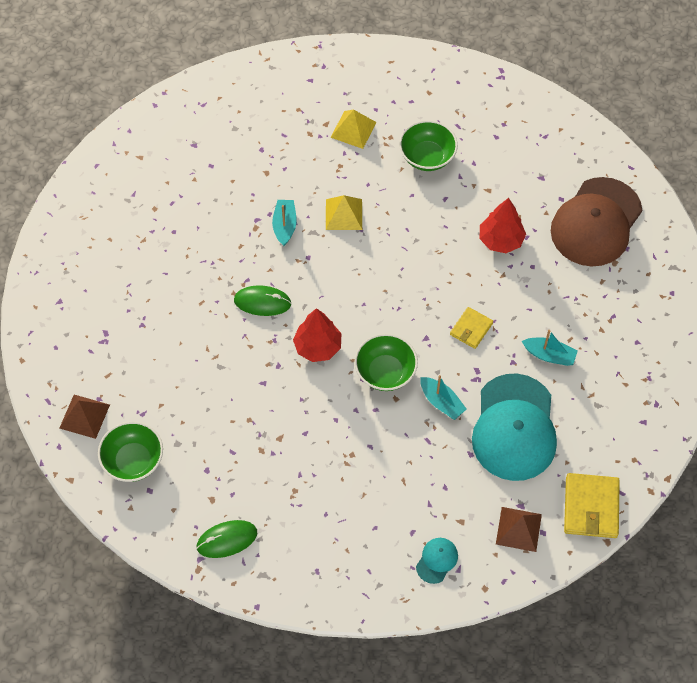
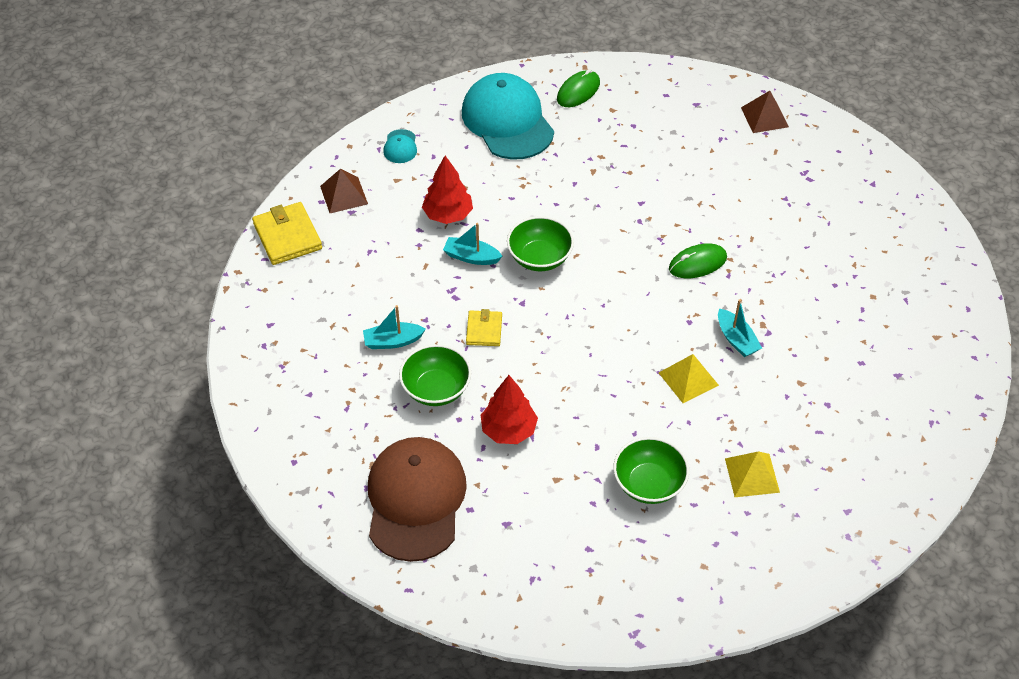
camera: 150 degrees right, 10 degrees down
green bowl [98,421,163,482] -> green bowl moved to [399,344,471,406]
red tree [293,308,341,362] -> red tree moved to [422,156,473,224]
turquoise cap [472,374,557,481] -> turquoise cap moved to [462,73,554,159]

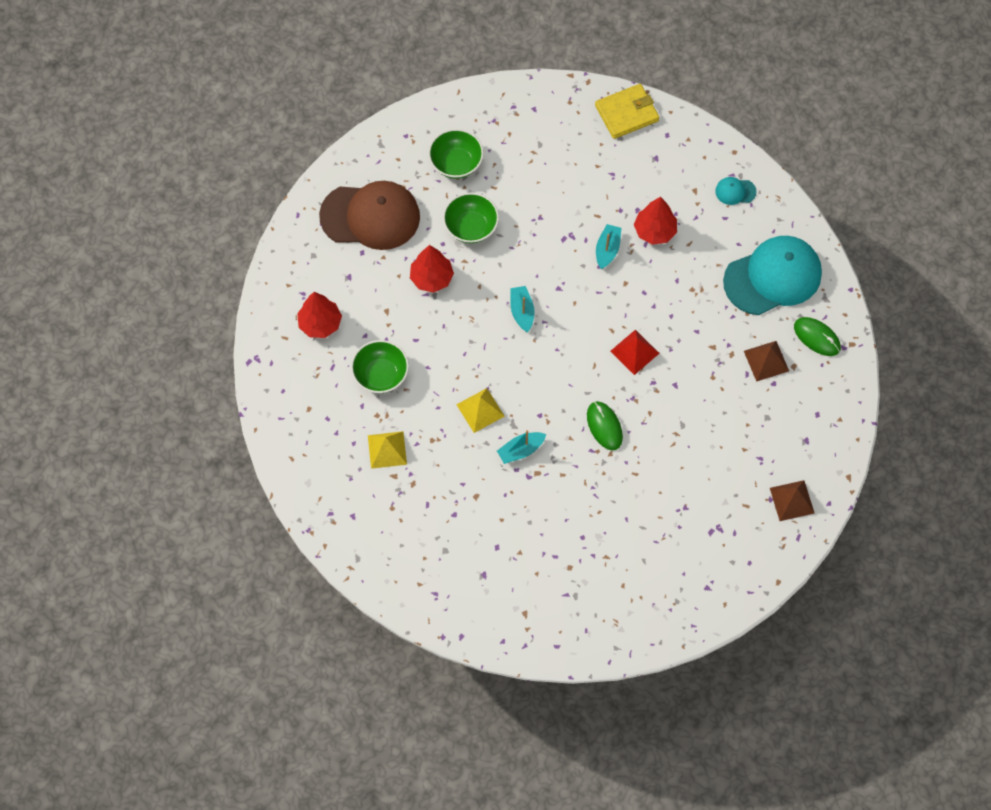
camera: 90 degrees right, 15 degrees up
brown pyramid [320,169,368,213] -> brown pyramid moved to [744,341,789,382]
turquoise boat [363,305,426,349] -> turquoise boat moved to [510,286,535,332]
yellow wallet [466,309,502,346] -> none
green bowl [507,216,574,271] -> green bowl moved to [428,129,484,179]
none -> red tree [297,292,342,338]
none -> red pyramid [610,330,660,375]

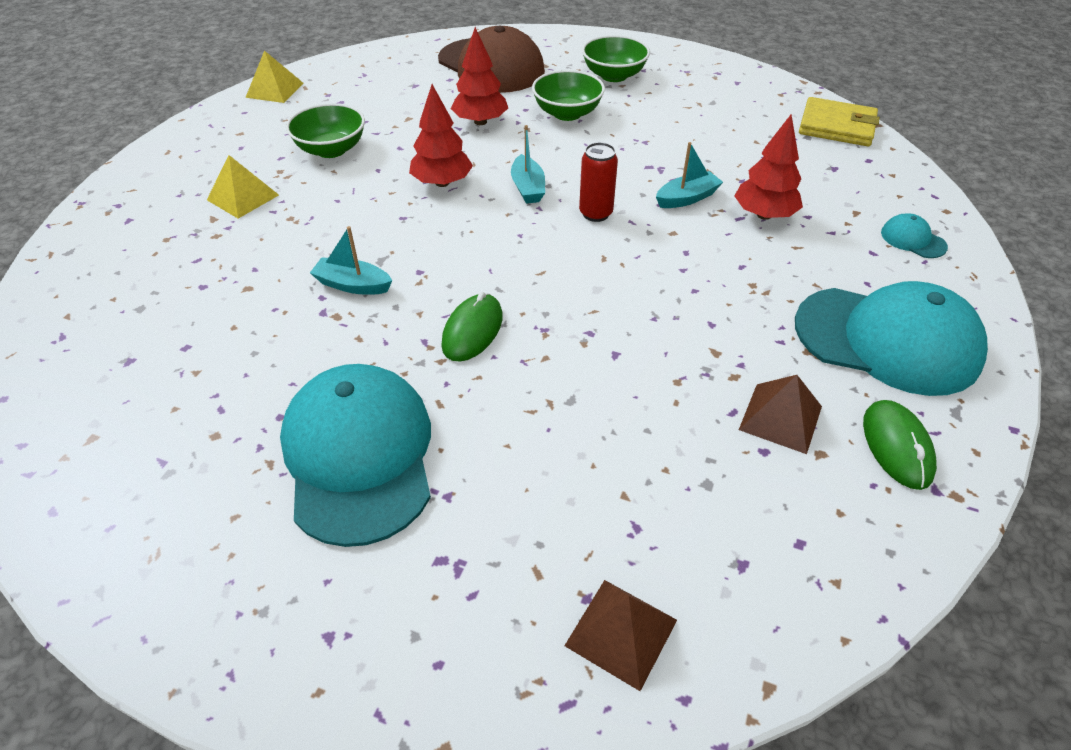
camera: 45 degrees right, 20 degrees down
red tree [297,292,342,338] -> red tree moved to [409,84,473,187]
yellow pyramid [456,388,505,433] -> yellow pyramid moved to [245,51,303,103]
turquoise boat [510,286,535,332] -> turquoise boat turned 135 degrees clockwise [511,125,545,204]
red pyramid [610,330,660,375] -> none
none -> turquoise cap [280,364,431,547]
none -> red can [579,142,618,222]

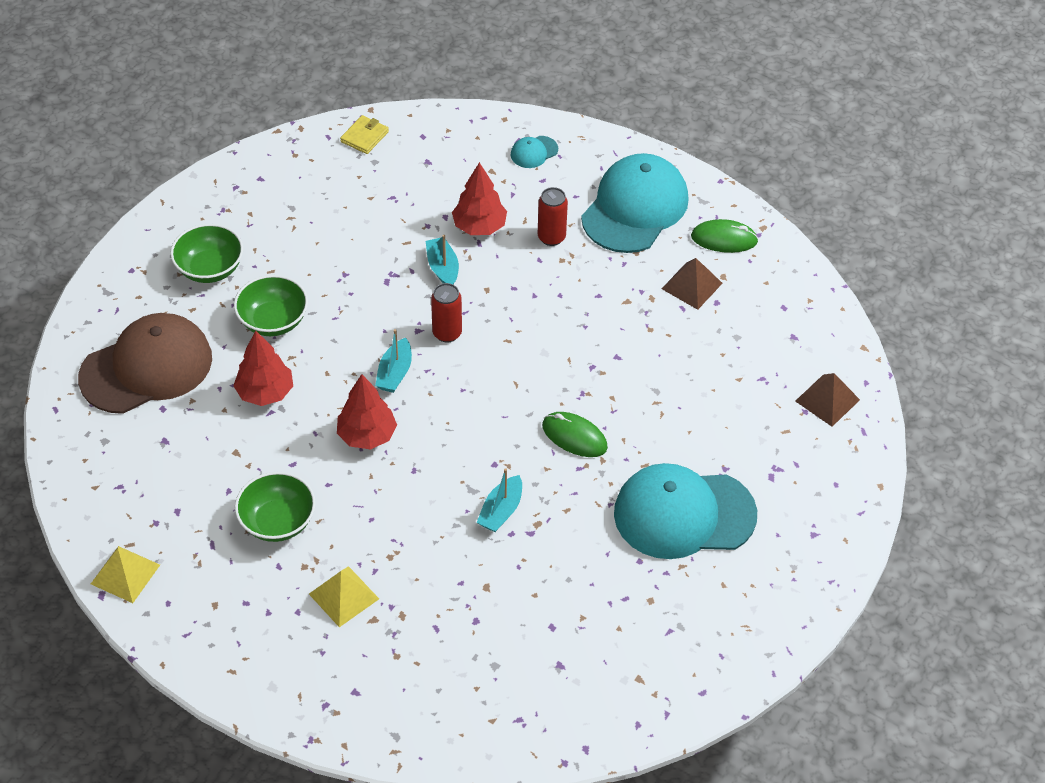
camera: 80 degrees left, 5 degrees up
turquoise boat [511,125,545,204] -> turquoise boat turned 105 degrees clockwise [375,329,412,393]
yellow wallet [799,97,880,146] -> yellow wallet [340,115,389,154], size x0.61
none -> red can [538,187,568,246]

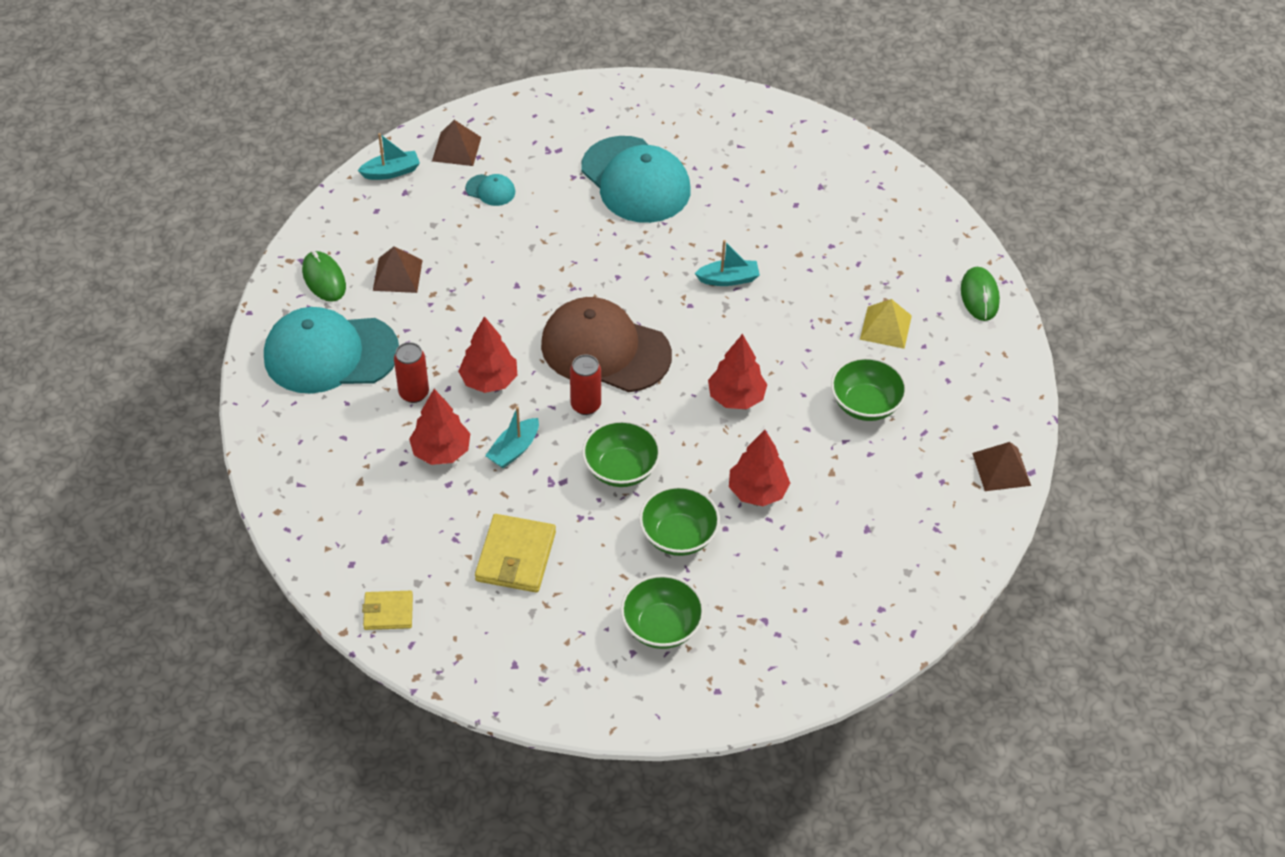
camera: 125 degrees left, 0 degrees up
brown cap [78,313,212,414] -> brown cap moved to [541,297,672,392]
yellow pyramid [91,546,160,603] -> brown pyramid [972,442,1031,491]
turquoise boat [375,329,412,393] -> turquoise boat moved to [358,133,420,180]
turquoise cap [510,136,558,168] -> turquoise cap moved to [465,174,515,206]
green mouse [542,412,608,457] -> green mouse moved to [961,267,1000,321]
none -> red tree [458,316,518,393]
none -> yellow wallet [475,514,556,592]
none -> green bowl [582,420,661,487]

